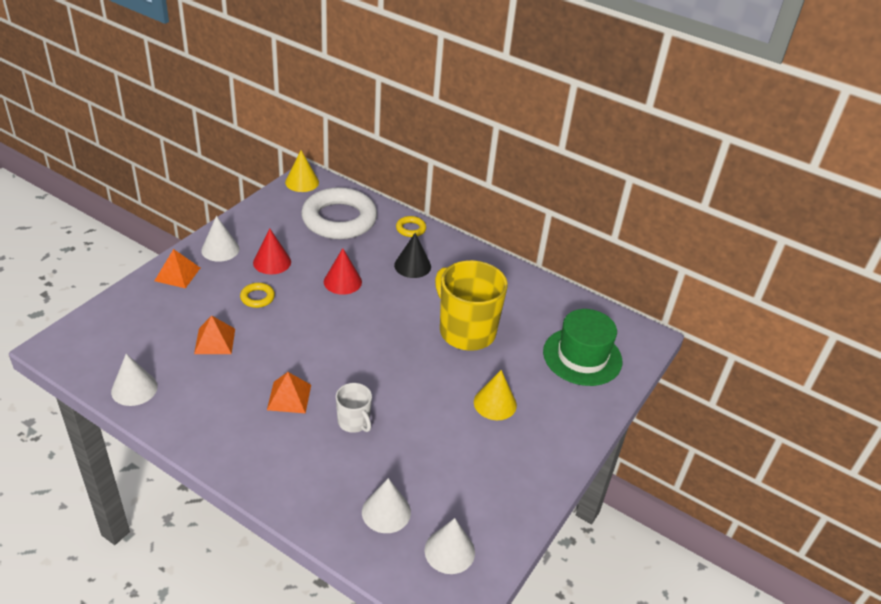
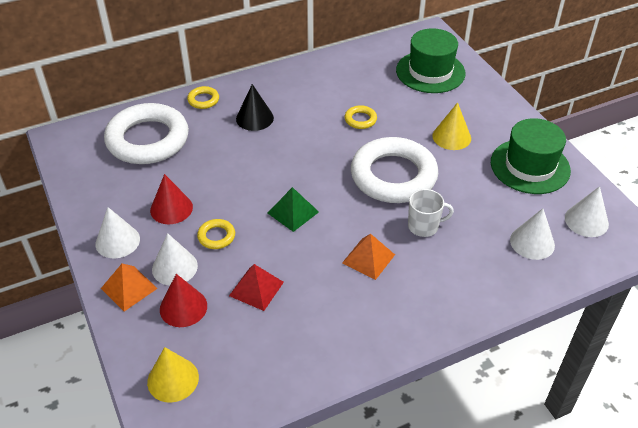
camera: 55 degrees left, 5 degrees up
white cone [111,354,158,406] -> white cone moved to [152,233,198,285]
orange pyramid [194,315,235,354] -> red pyramid [229,264,284,311]
yellow cone [285,150,319,192] -> yellow cone moved to [147,347,199,403]
red cone [324,248,362,295] -> red cone moved to [160,274,207,327]
yellow mug [435,260,508,351] -> yellow ring [344,105,377,129]
none -> green pyramid [268,187,319,232]
none -> white ring [351,137,438,203]
none -> green hat [491,118,571,194]

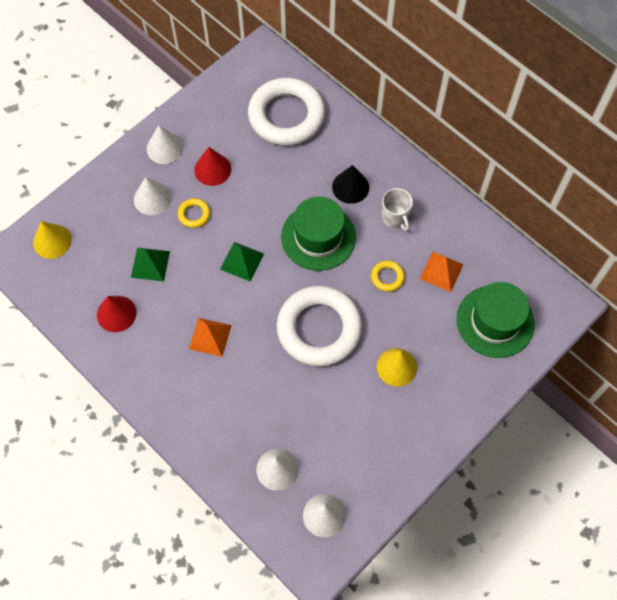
camera: 70 degrees right, 20 degrees up
orange pyramid [101,263,158,311] -> orange pyramid moved to [420,251,464,292]
red cone [160,274,207,327] -> red cone moved to [97,296,136,332]
yellow ring [187,86,219,109] -> none
red pyramid [229,264,284,311] -> green pyramid [131,248,170,281]
white mug [408,189,454,237] -> white mug moved to [382,188,413,231]
green hat [491,118,571,194] -> green hat moved to [281,197,356,271]

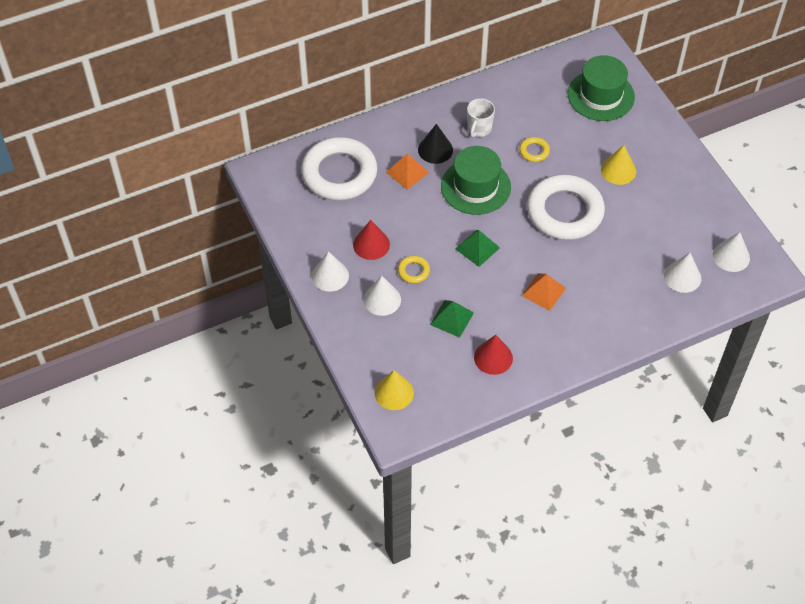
camera: 70 degrees left, 10 degrees down
white mug [382,188,413,231] -> white mug turned 120 degrees clockwise [467,98,495,137]
orange pyramid [420,251,464,292] -> orange pyramid moved to [386,153,429,190]

